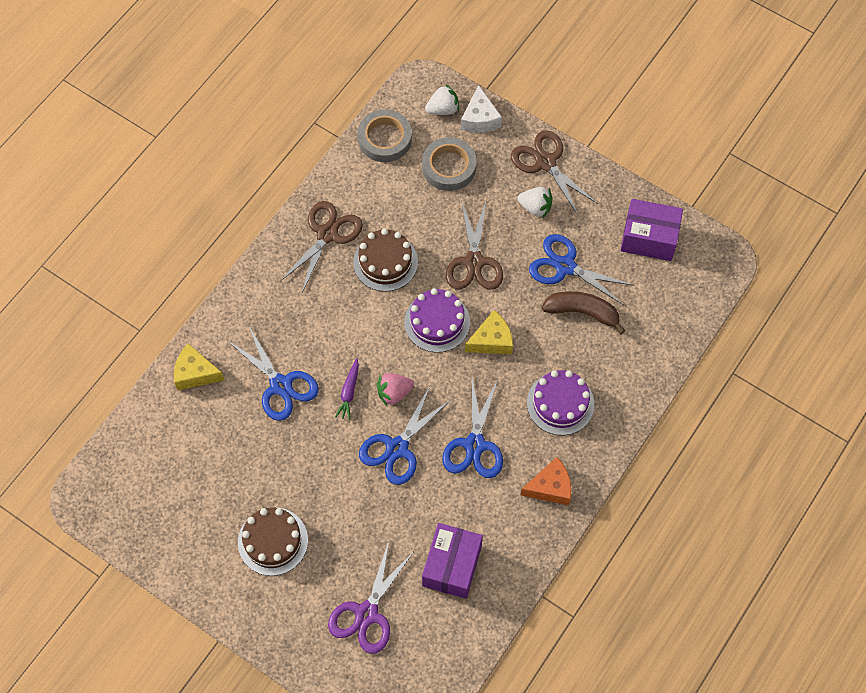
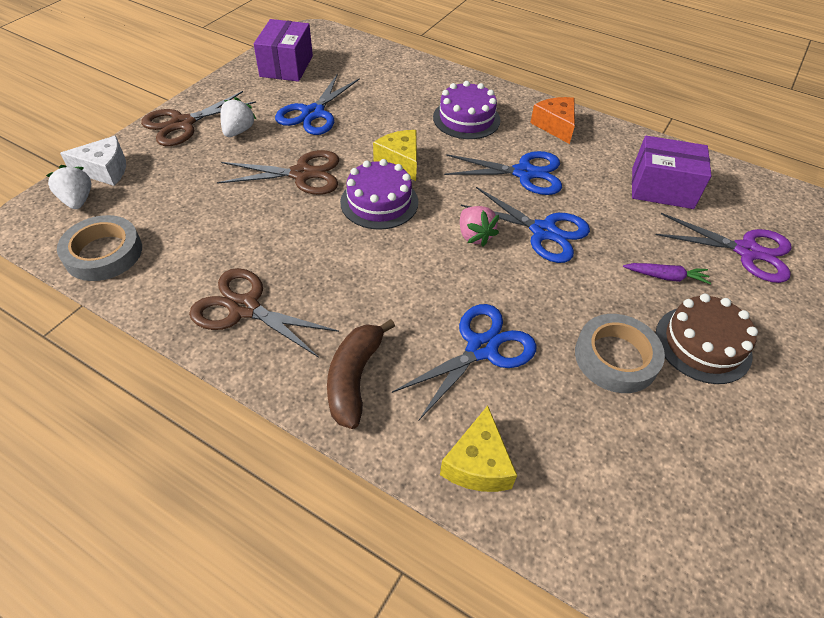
camera: 95 degrees left, 15 degrees down
purple carrot [335,358,359,420] -> purple carrot moved to [623,263,711,284]
brown cake [353,228,418,292] -> none
grey tape [422,137,476,191] -> grey tape moved to [575,314,665,393]
brown banana [542,291,626,334] -> brown banana moved to [327,319,395,429]

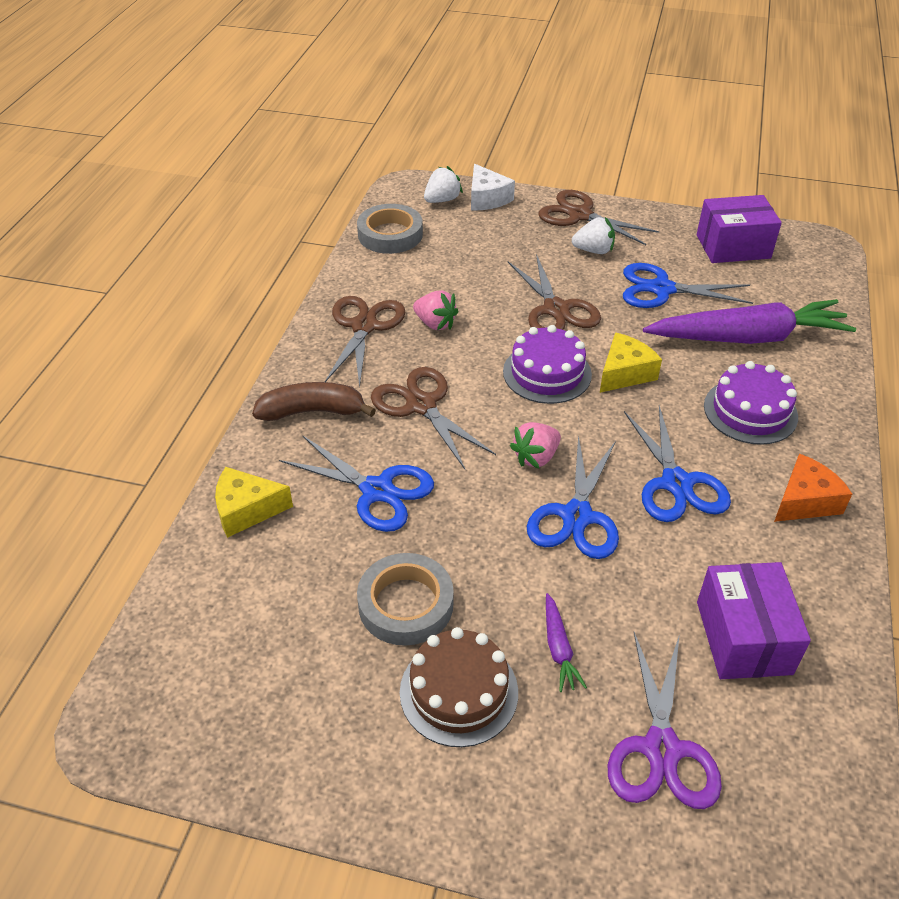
camera: 75 degrees right, 5 degrees down
none -> brown scissors [371,367,496,469]
none -> pink strawberry [413,290,459,330]
none -> purple carrot [643,299,856,344]

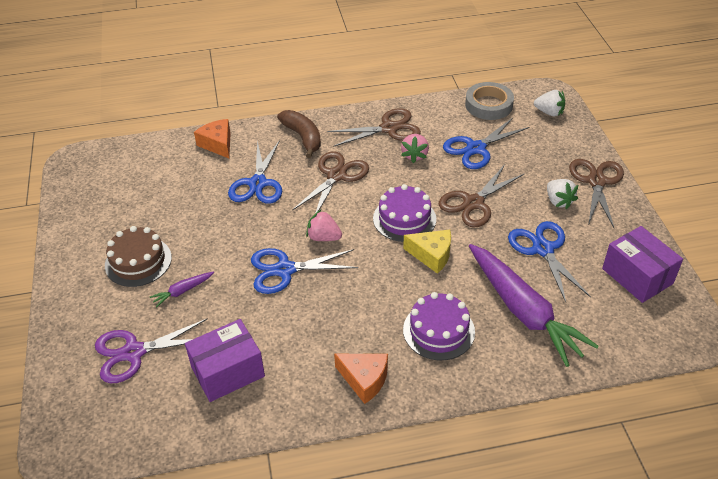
camera: 65 degrees right, 0 degrees up
yellow cheese [215,467,293,538] -> orange cheese [194,119,231,158]
grey tape [357,553,454,646] -> none
white cheese [471,164,515,210] -> none
blue scissors [624,406,731,522] -> blue scissors moved to [443,118,529,169]

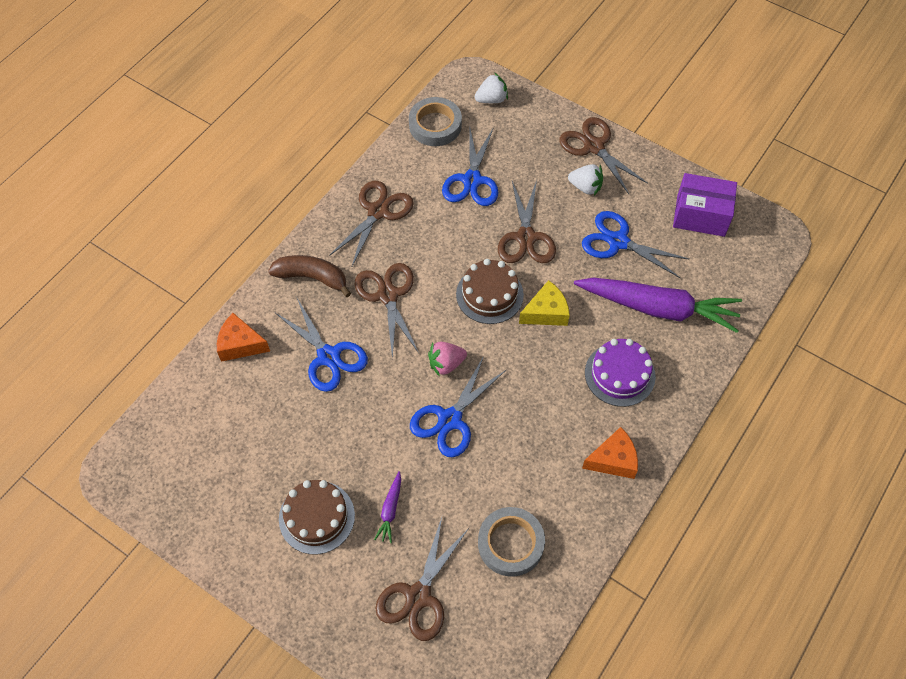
camera: 45 degrees left, 15 degrees up
purple scissors [95,318,208,383] -> brown scissors [375,517,469,641]
purple box [185,319,265,402] -> grey tape [478,507,545,577]
purple cake [373,184,436,242] -> brown cake [456,259,524,324]
pink strawberry [401,134,429,163] -> none

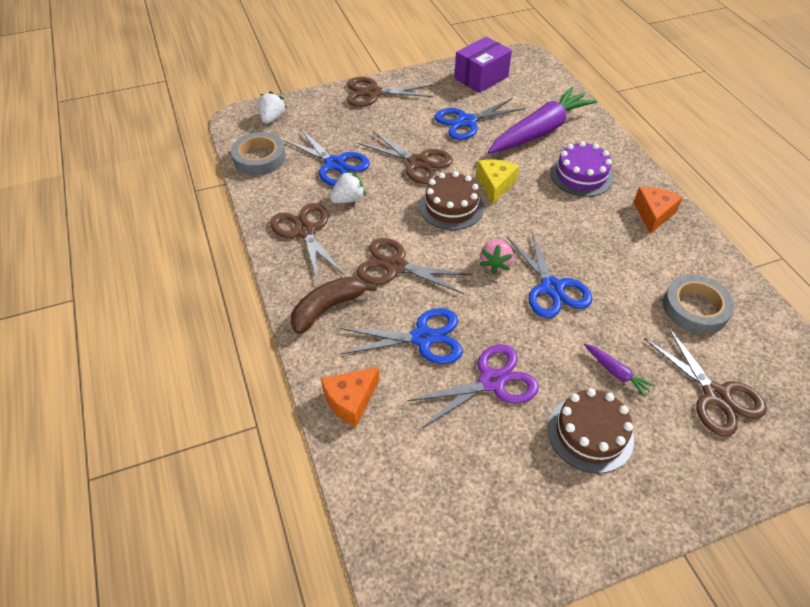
camera: 55 degrees left, 10 degrees down
white strawberry [568,164,603,195] -> white strawberry moved to [330,171,366,203]
none -> purple scissors [407,344,539,428]

